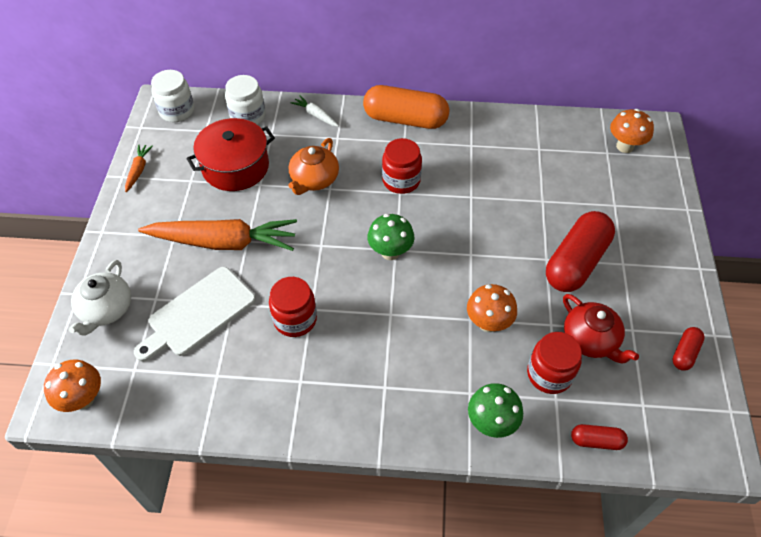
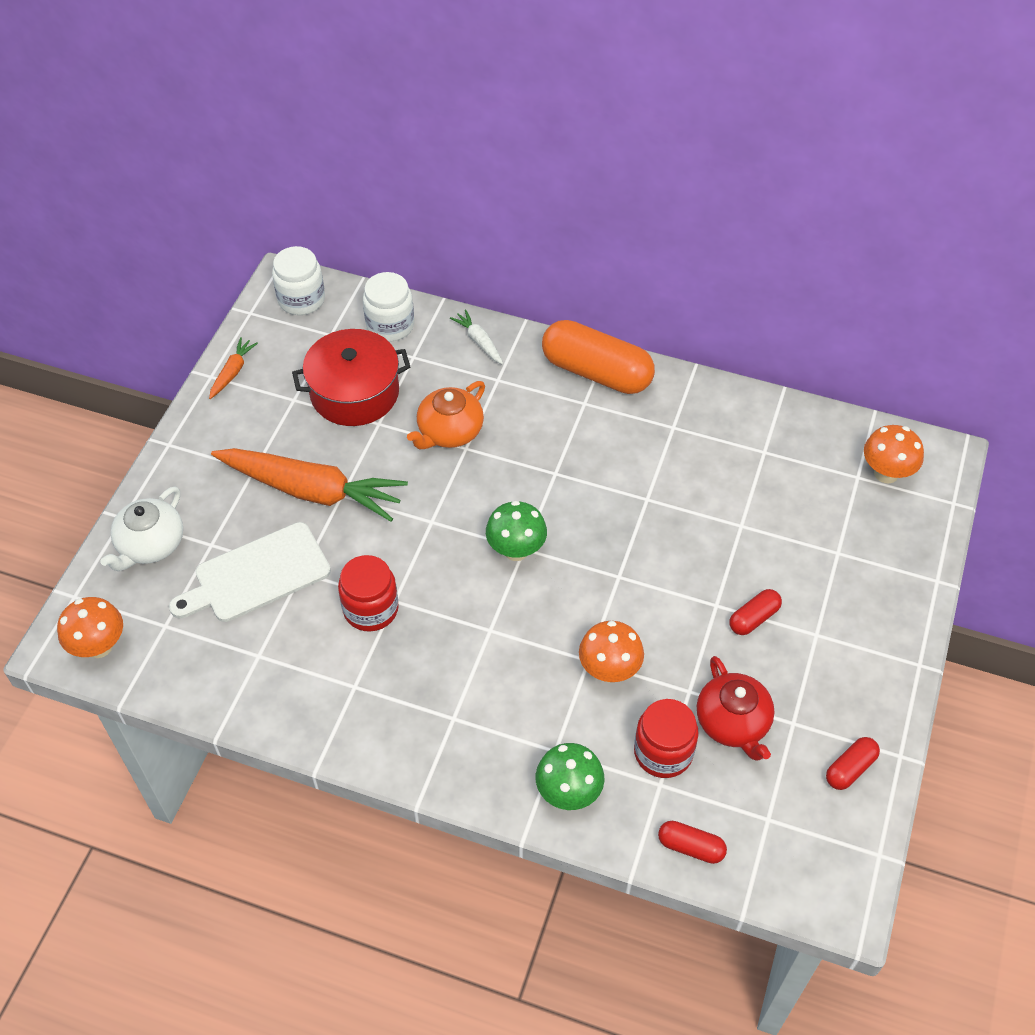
camera: 15 degrees right, 0 degrees up
red jar [382,138,422,194] -> none
red capsule [546,211,615,292] -> red capsule [730,589,782,635], size x0.47

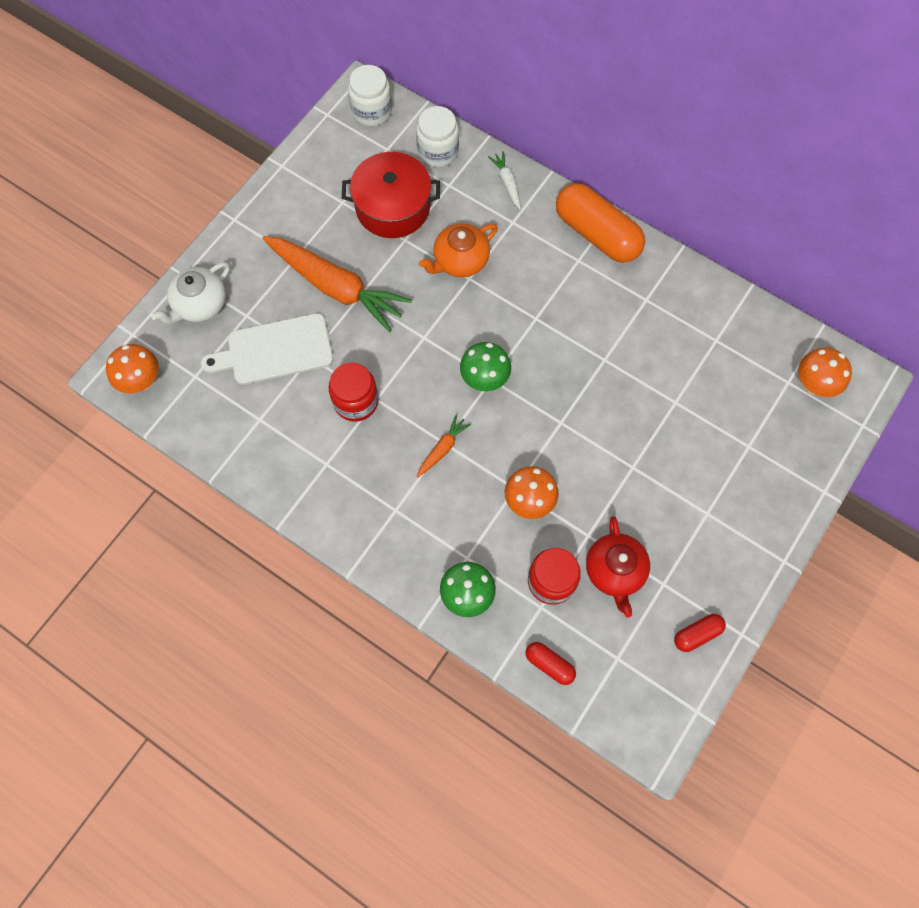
camera: 15 degrees right, 15 degrees up
orange carrot [209,337,258,399] -> orange carrot moved to [417,414,471,478]
red capsule [730,589,782,635] -> none

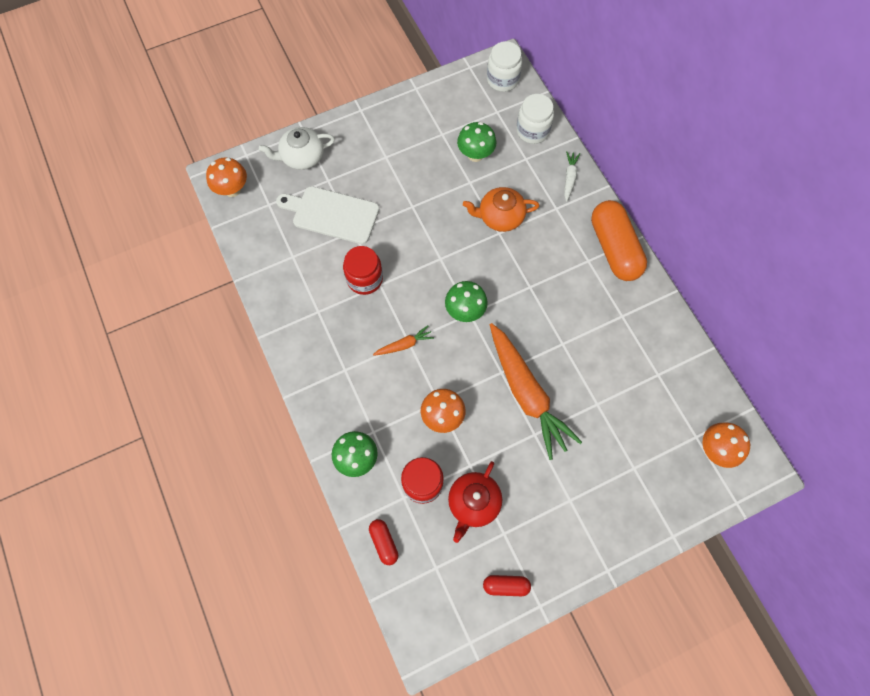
camera: 30 degrees right, 0 degrees up
orange carrot [262,236,412,332] -> orange carrot moved to [490,323,582,460]
red pot [342,152,440,238] -> green mushroom [457,122,496,162]

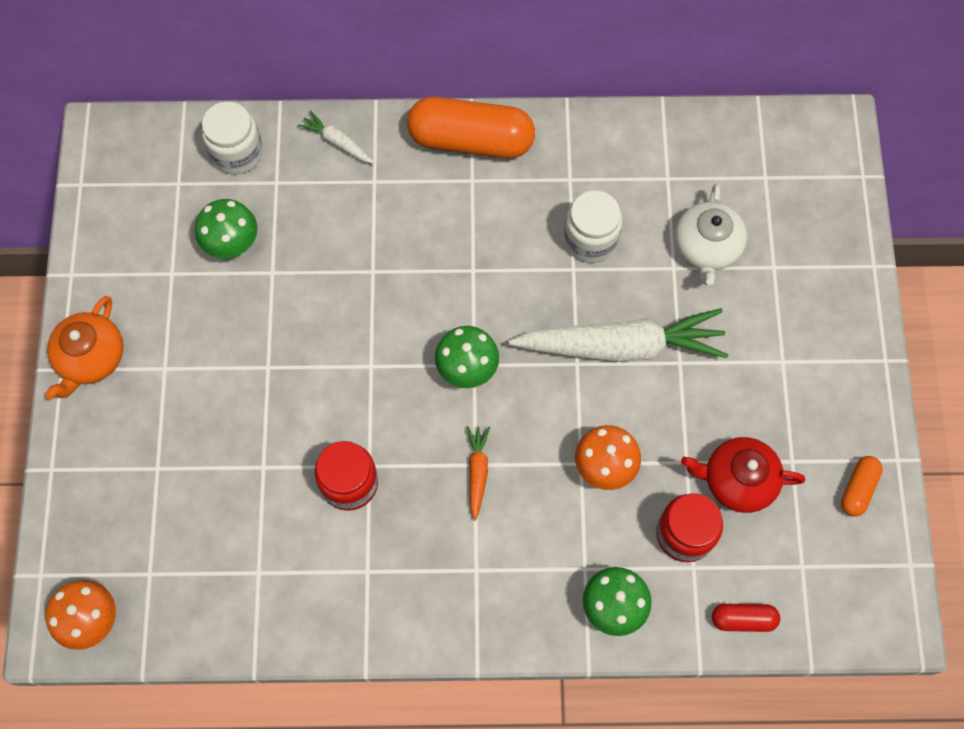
camera: 65 degrees left, 0 degrees up
white teapot [259,127,335,170] -> white teapot moved to [675,184,747,285]
white cutting board [276,186,379,244] -> none
red teapot [448,461,502,543] -> red teapot turned 135 degrees clockwise [681,437,805,513]
orange teapot [463,187,539,232] -> orange teapot moved to [45,296,123,400]
red capsule [483,575,531,596] -> orange capsule [841,456,883,517]
white jar [487,41,522,92] -> white jar moved to [564,191,623,263]
orange carrot [490,323,582,460] -> white carrot [509,308,728,362]
orange mushroom [703,422,750,468] -> none

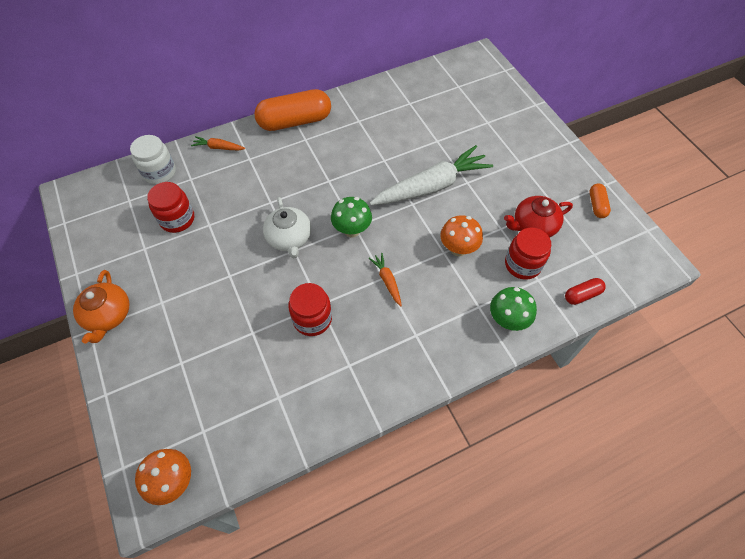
camera: 25 degrees left, 10 degrees down
green mushroom [195,199,258,259] -> red jar [147,182,194,233]
white carrot [298,110,374,164] -> orange carrot [191,136,245,151]
white jar [564,191,623,263] -> none
white teapot [675,184,747,285] -> white teapot moved to [263,197,311,258]

